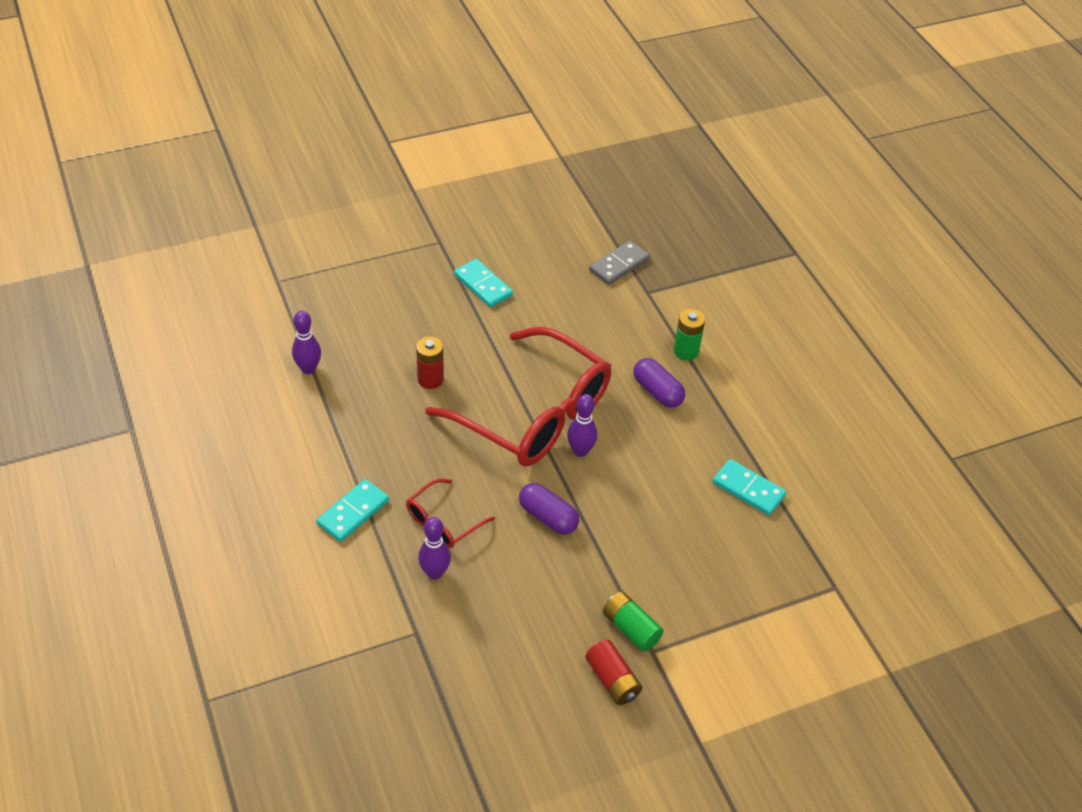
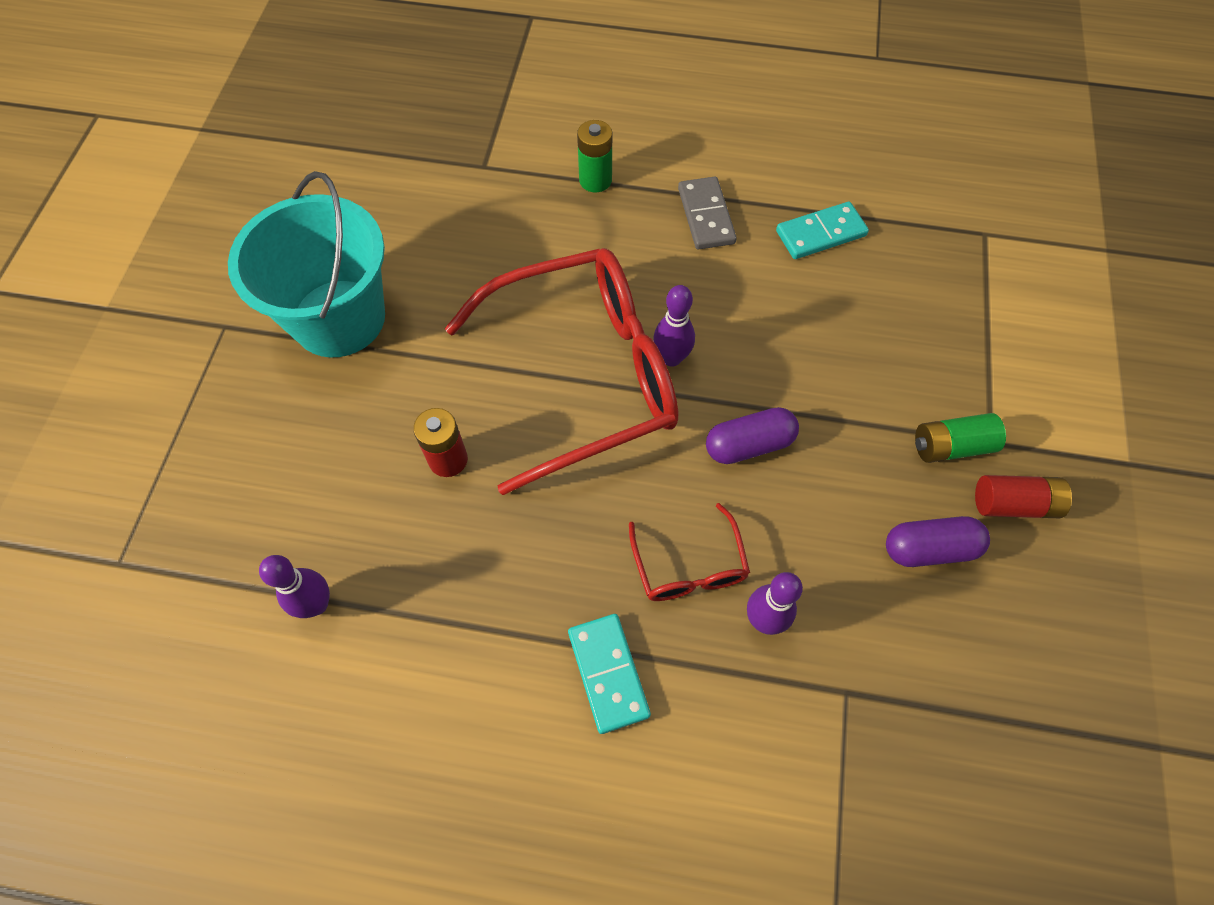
camera: 55 degrees left, 15 degrees up
turquoise domino [454,259,513,307] -> turquoise bucket [228,171,385,357]
grey domino [589,241,650,285] -> grey domino moved to [678,177,737,250]
purple capsule [633,358,685,408] -> purple capsule moved to [886,516,990,567]

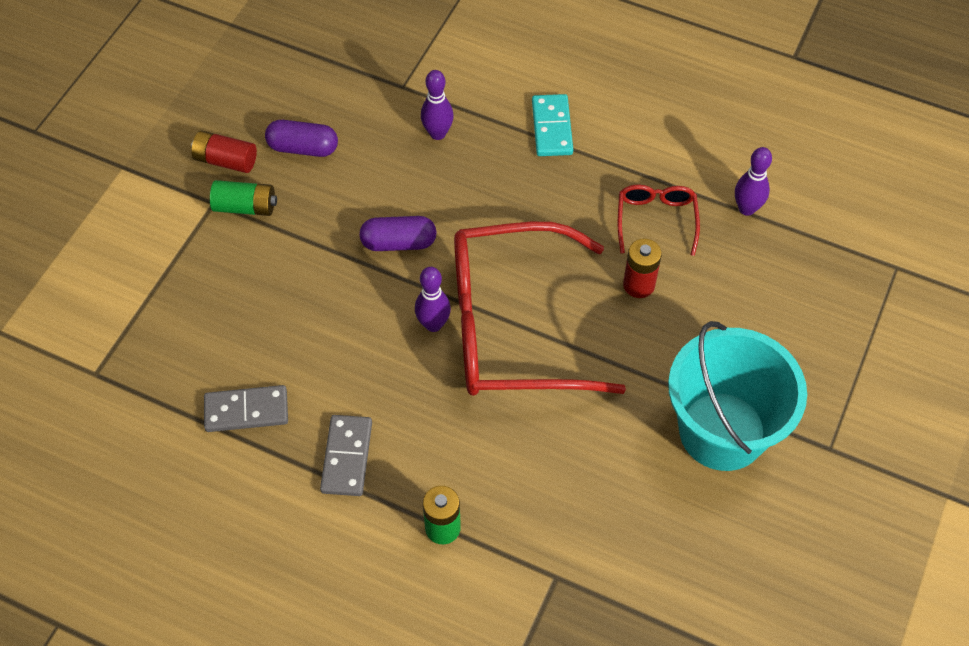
camera: 165 degrees left, 5 degrees down
red glasses [629,503,750,601] -> red glasses moved to [618,185,700,256]
turquoise domino [776,202,869,259] -> grey domino [204,385,288,432]

